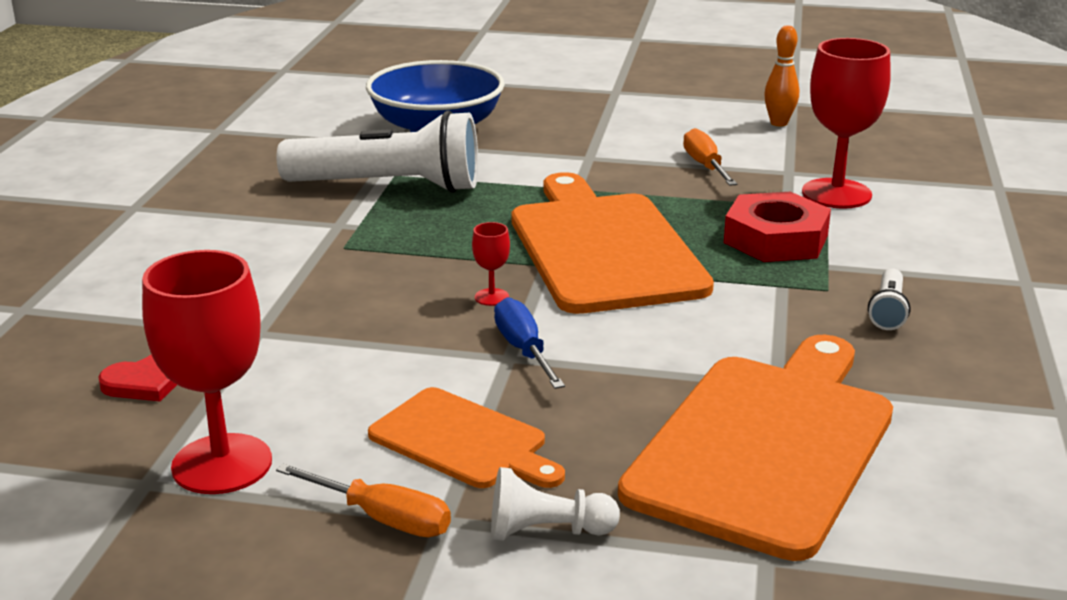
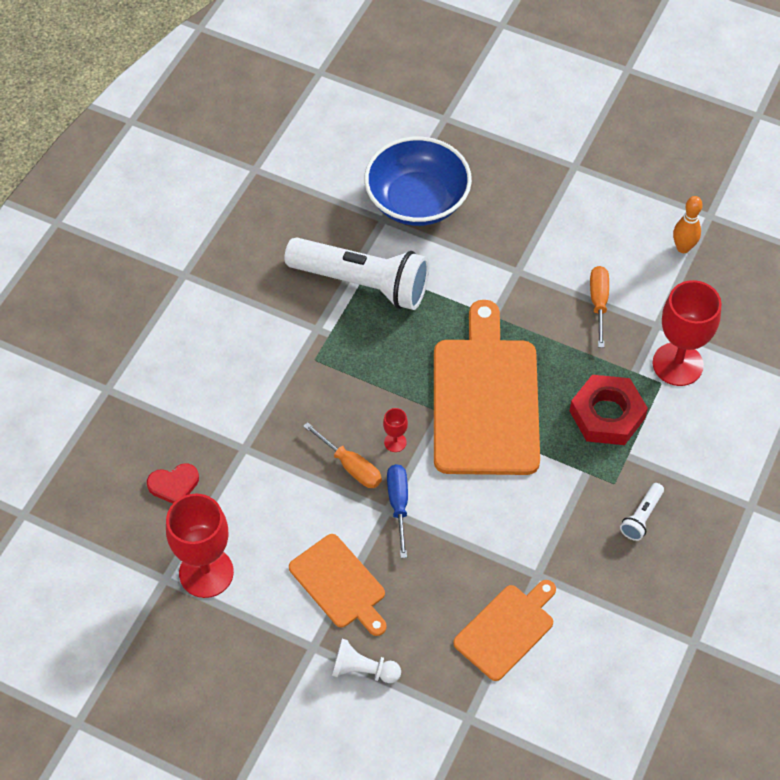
camera: 15 degrees right, 30 degrees up
orange screwdriver [276,463,451,537] -> orange screwdriver moved to [303,422,382,488]
orange cutting board [618,335,893,561] -> orange cutting board [453,580,556,681], size x0.55

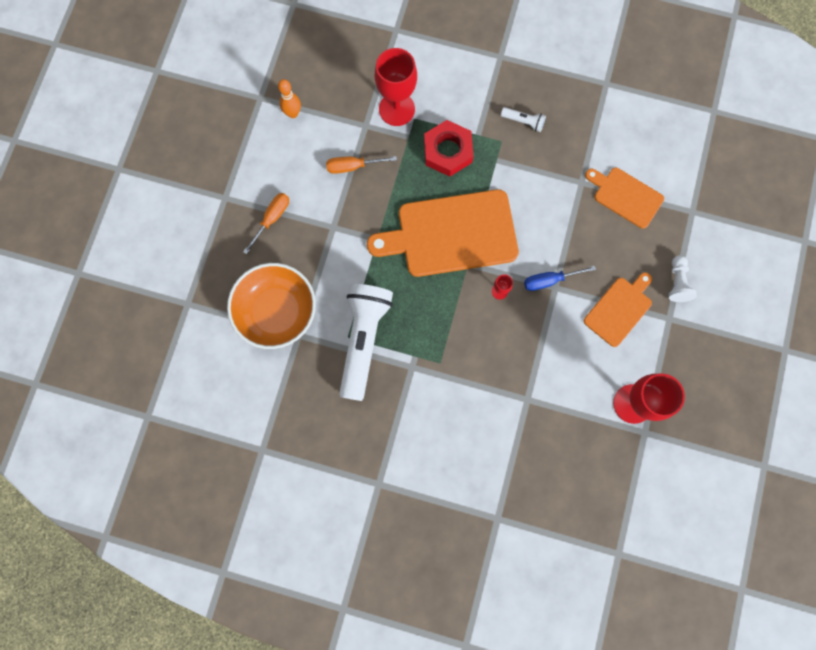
camera: 100 degrees left, 20 degrees up
red heart [147,463,199,504] -> none
orange screwdriver [303,422,382,488] -> orange screwdriver moved to [243,193,289,254]
blue bowl [364,137,472,226] -> orange bowl [227,263,316,349]

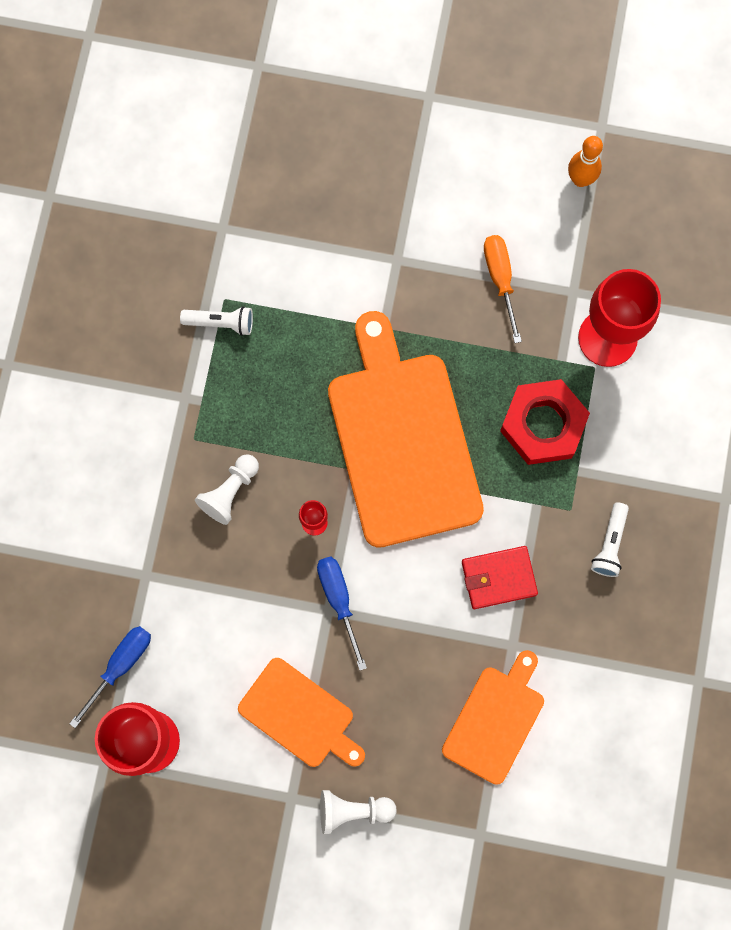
camera: 85 degrees right, 0 degrees up
orange bowl [227,263,316,349] -> none
orange screwdriver [243,193,289,254] -> none
white flashlight [339,284,393,401] -> white flashlight [180,306,253,336], size x0.42
none -> blue screwdriver [69,626,151,728]
none -> white pawn [195,454,259,525]
none -> red wallet [462,546,538,609]

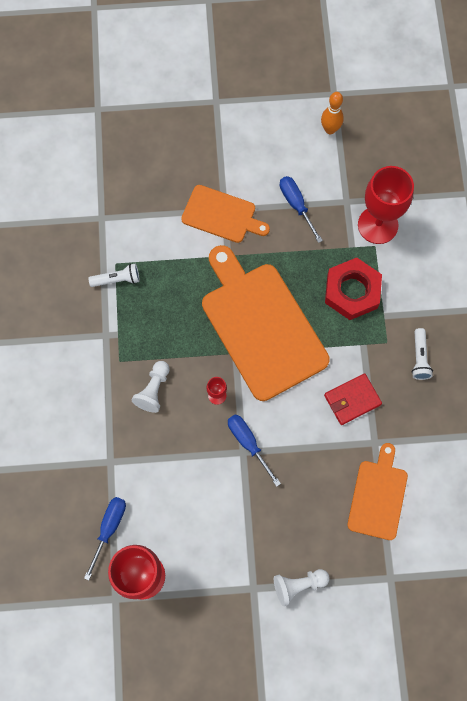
camera: 15 degrees left, 5 degrees down
orange cutting board [238,658,365,767] -> orange cutting board moved to [181,185,270,243]
orange screwdriver [484,235,522,343] -> blue screwdriver [280,176,323,243]

